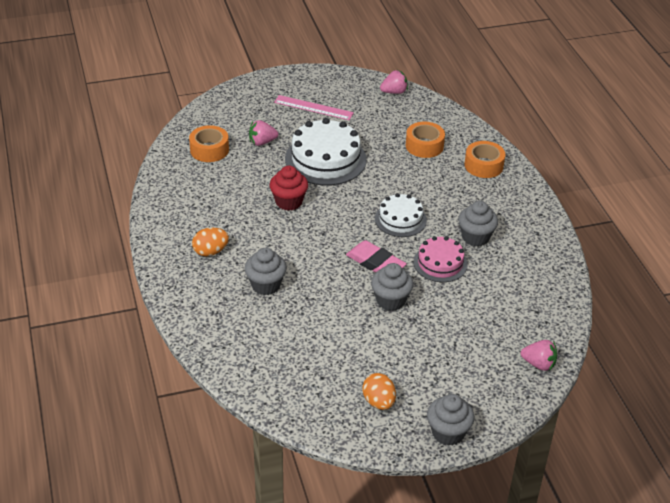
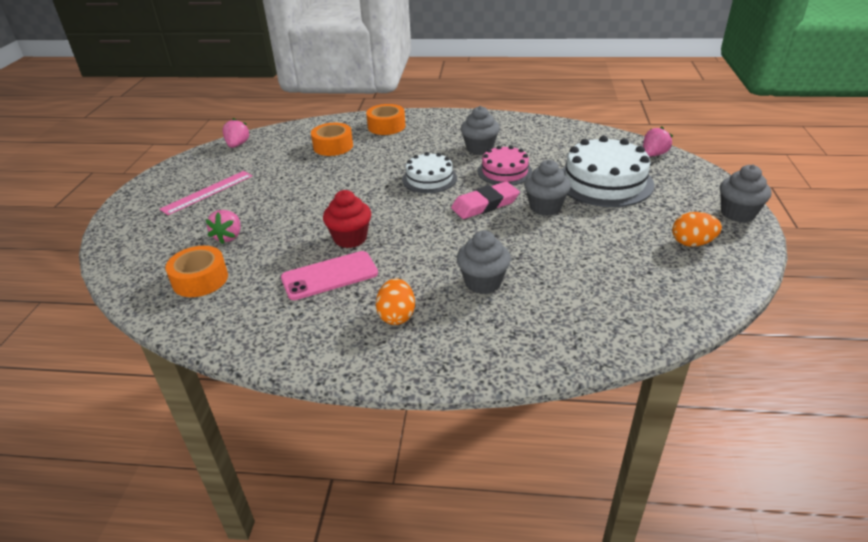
camera: 65 degrees left, 5 degrees down
white cake [285,118,367,185] -> white cake moved to [561,136,654,207]
none -> pink phone [281,251,378,300]

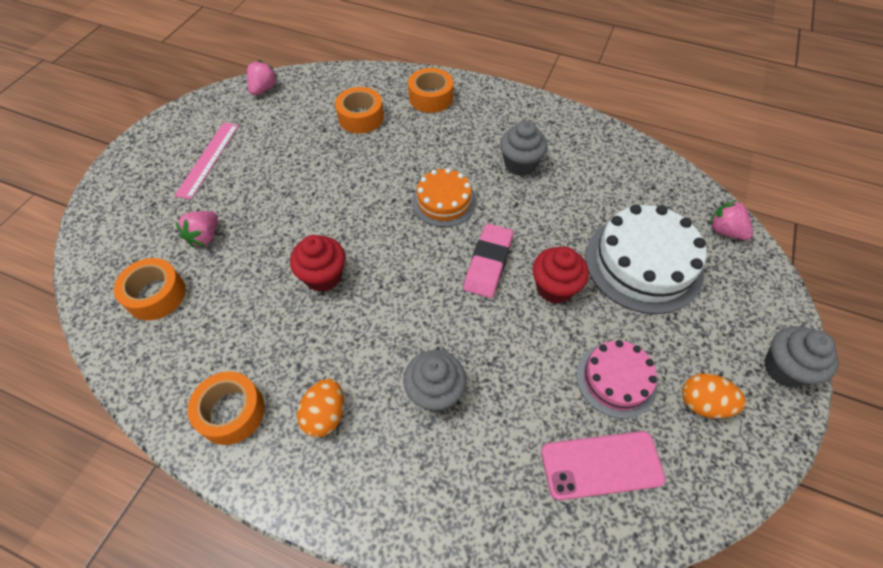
camera: 15 degrees right, 20 degrees up
pink ruler [160,171,252,215] -> pink ruler turned 45 degrees counterclockwise [174,122,239,200]
pink phone [281,251,378,300] -> pink phone moved to [541,431,666,500]
white cake [402,152,457,193] -> orange cake [412,168,476,227]
pink eraser [451,182,520,219] -> pink eraser turned 60 degrees counterclockwise [464,224,513,298]
pink cake [478,145,533,185] -> pink cake moved to [576,340,657,419]
grey cupcake [524,160,571,216] -> red cupcake [533,247,589,304]
pink strawberry [643,126,673,157] -> pink strawberry turned 105 degrees counterclockwise [709,200,753,240]
none -> orange tape [188,371,265,445]

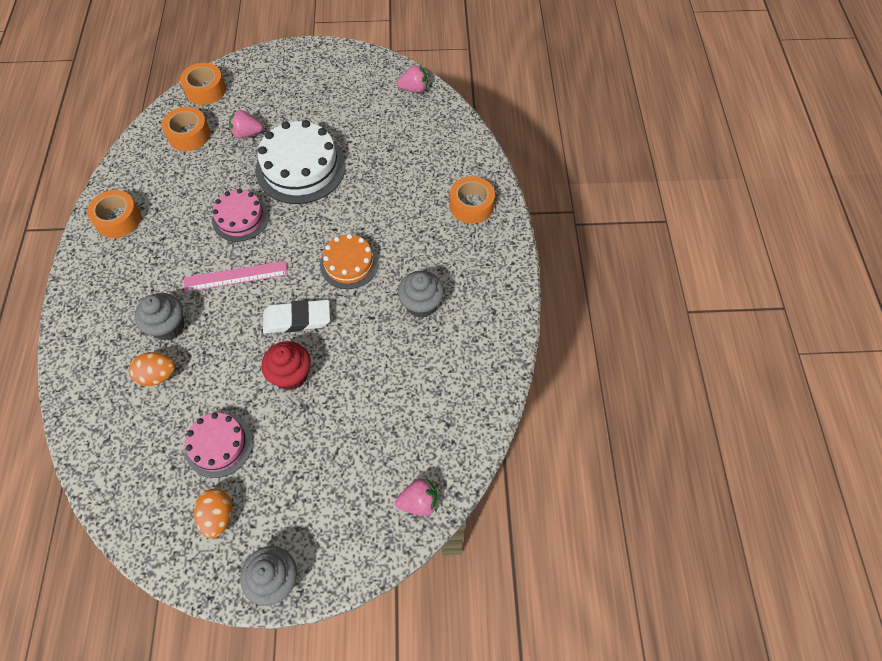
camera: 65 degrees right, 5 degrees up
pink ruler [174,122,239,200] -> pink ruler moved to [184,261,288,292]
red cupcake [290,235,345,292] -> pink cake [212,189,269,242]
orange egg [297,379,344,437] -> orange egg moved to [129,352,175,386]
orange tape [335,87,384,134] -> orange tape moved to [180,63,226,105]
pink eraser [464,224,513,298] -> white eraser [263,300,330,334]
pink phone [541,431,666,500] -> none
white cake [585,205,706,314] -> white cake moved to [255,120,346,204]
pink strawberry [709,200,753,240] -> pink strawberry turned 60 degrees clockwise [395,478,438,516]

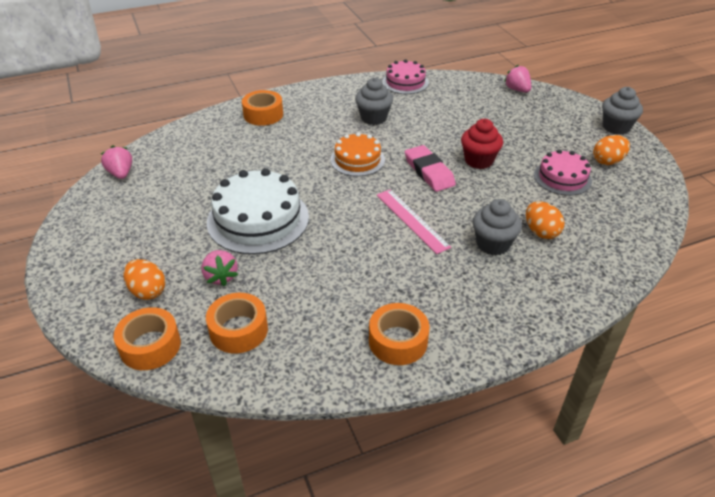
camera: 110 degrees left, 20 degrees down
pink cake [212,189,269,242] -> pink cake moved to [382,59,429,94]
white eraser [263,300,330,334] -> pink eraser [405,145,456,192]
none -> orange egg [124,259,166,300]

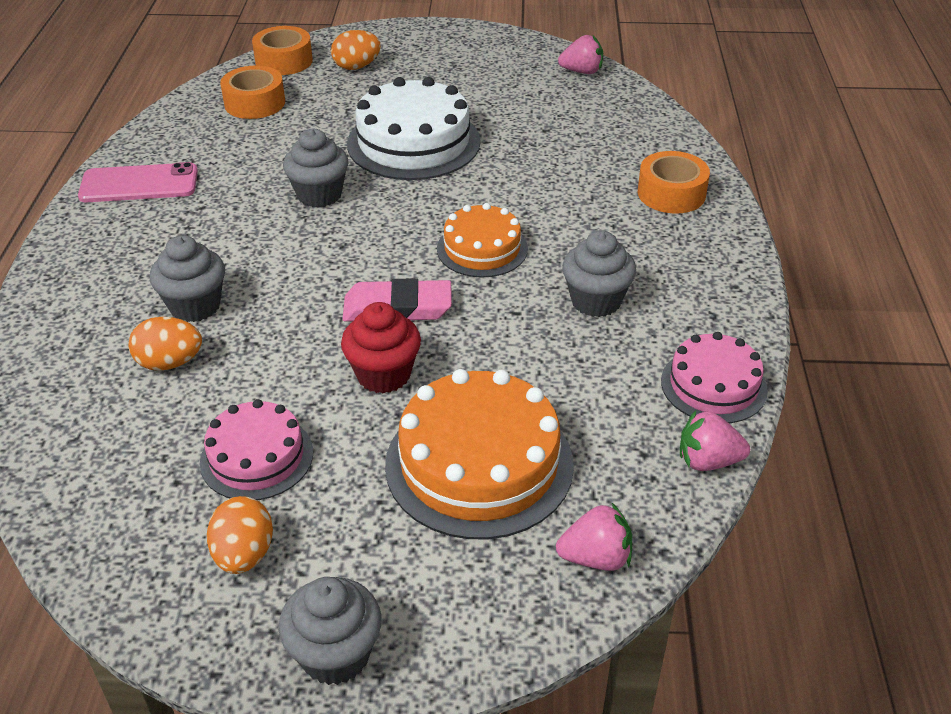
camera: 115 degrees right, 0 degrees up
pink strawberry [201,250,238,287] -> pink strawberry moved to [680,410,750,471]
orange tape [369,303,429,365] -> pink phone [78,162,198,202]
pink ruler [377,189,451,254] -> none
none -> grey cupcake [283,129,349,208]
none -> orange cake [385,369,574,539]

